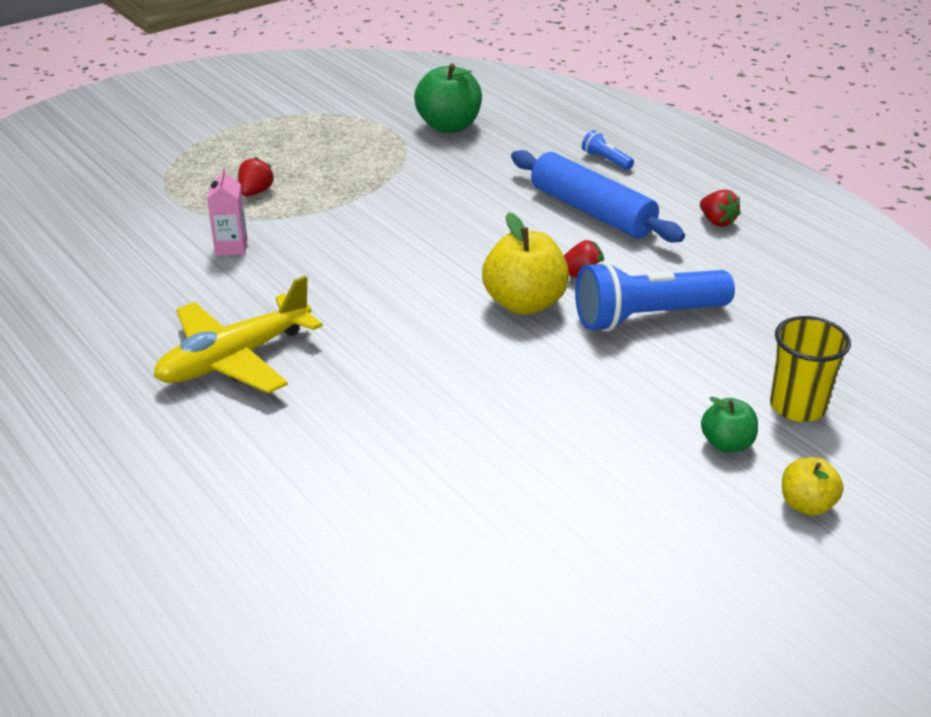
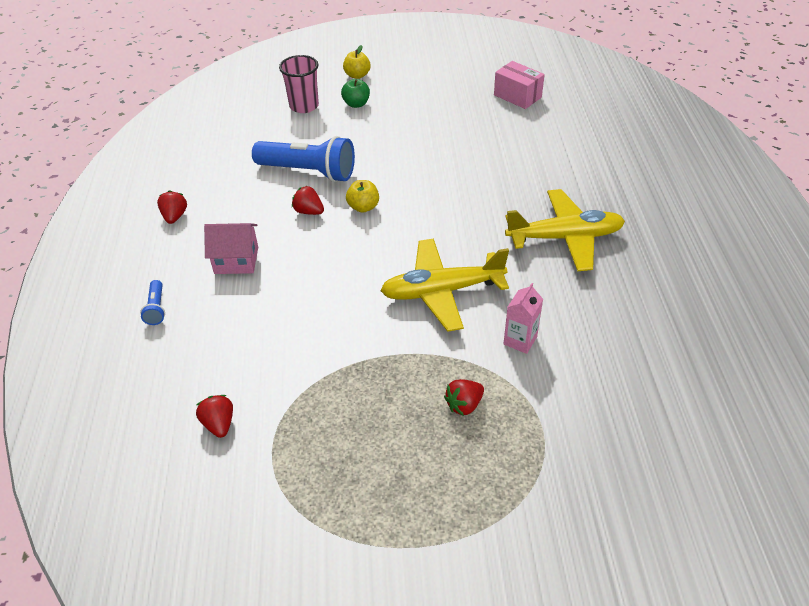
camera: 145 degrees left, 10 degrees up
green apple [414,64,482,133] -> red strawberry [196,395,233,438]
yellow apple [482,212,569,315] -> yellow apple [346,180,379,213], size x0.56
blue rolling pin [511,150,685,242] -> pink house [204,223,258,274]
yellow cup [770,316,851,422] -> pink cup [279,55,319,113]
none -> yellow plane [380,239,509,332]
none -> pink box [494,61,545,109]

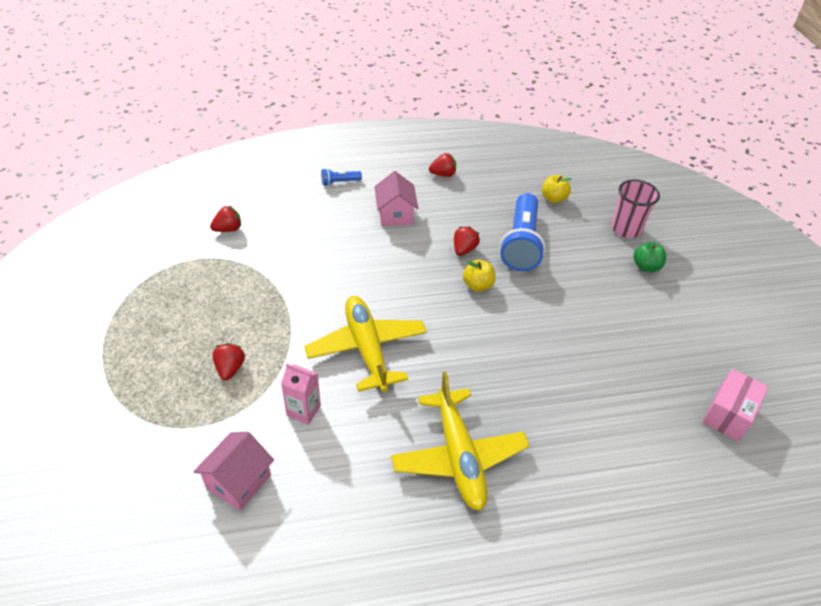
camera: 80 degrees right, 0 degrees up
yellow apple [343,45,370,79] -> yellow apple moved to [542,175,571,203]
red strawberry [444,379,484,416] -> red strawberry turned 45 degrees clockwise [212,343,245,380]
none -> pink house [193,432,274,511]

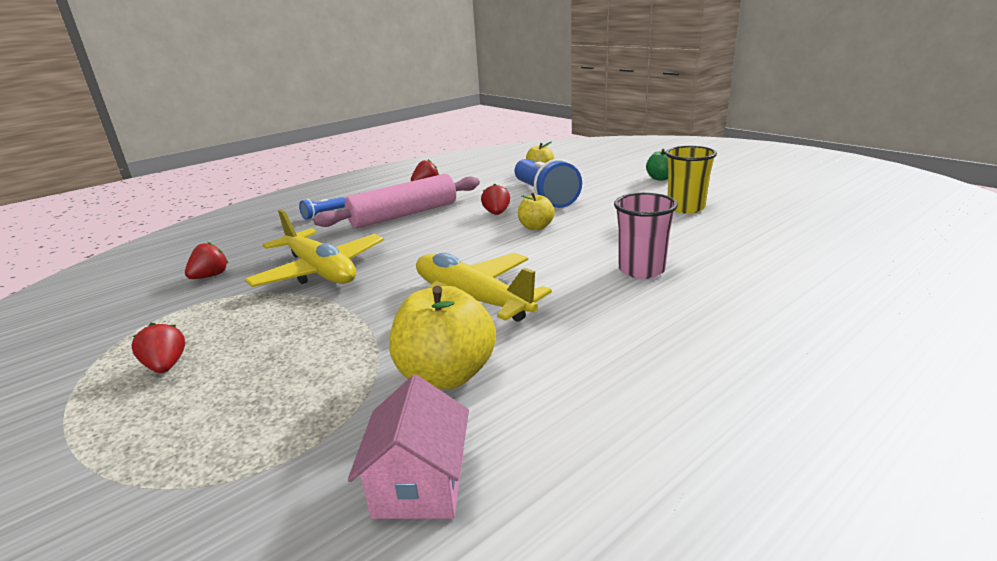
camera: 25 degrees left, 20 degrees down
red strawberry [212,343,245,380] -> red strawberry moved to [131,323,185,373]
pink carton [281,364,321,425] -> yellow apple [389,286,496,389]
pink house [375,171,418,226] -> pink rolling pin [313,174,480,229]
yellow plane [391,372,529,511] -> yellow plane moved to [245,209,384,287]
pink cup [611,179,660,238] -> pink cup moved to [614,193,678,279]
pink box [702,369,768,442] -> none
none -> yellow cup [666,146,717,214]

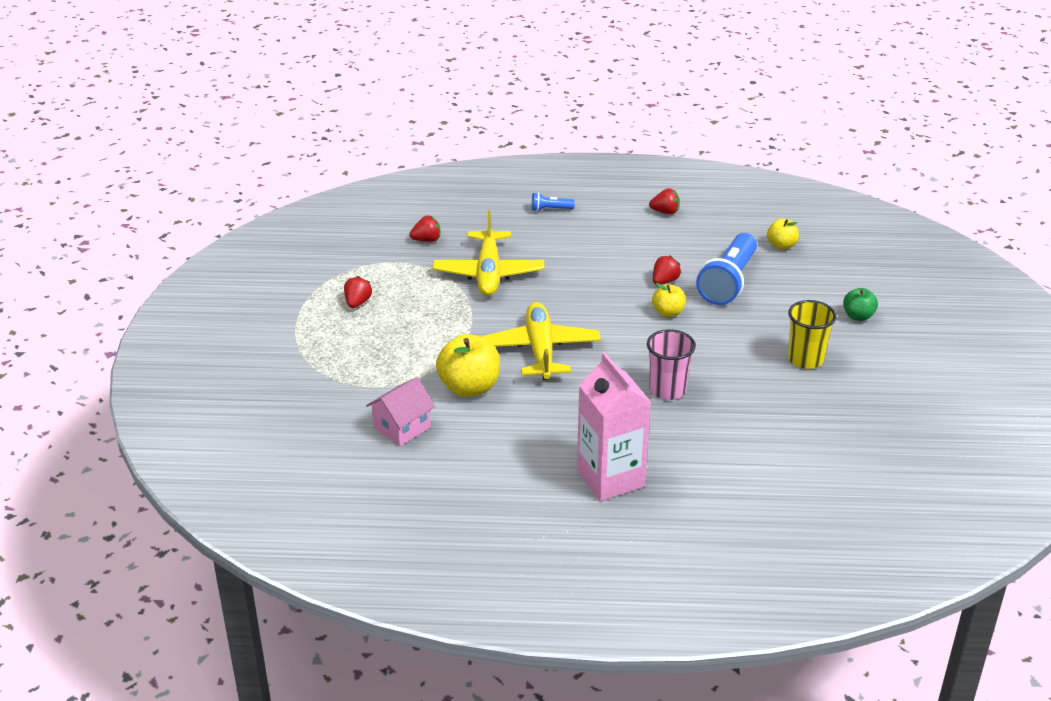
camera: 40 degrees right, 10 degrees up
pink rolling pin [313,174,480,229] -> none
none -> pink carton [577,352,651,501]

